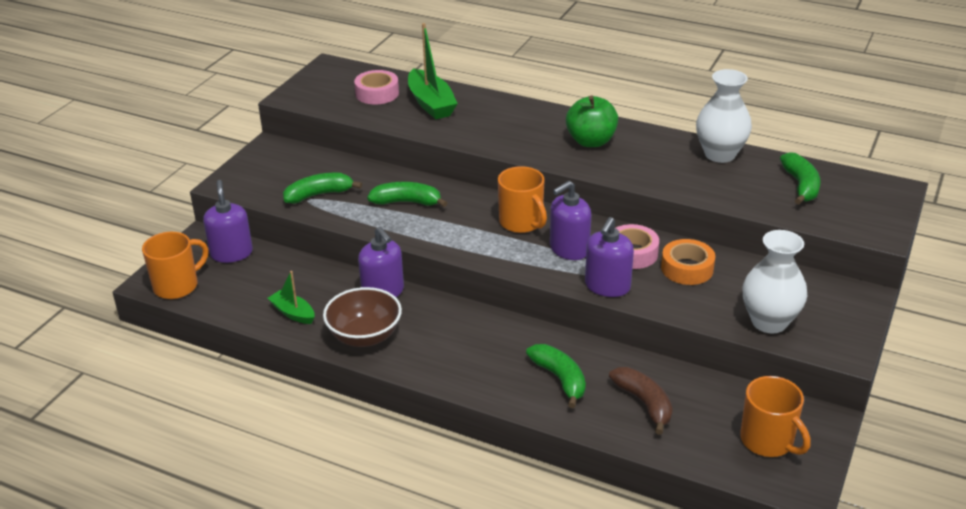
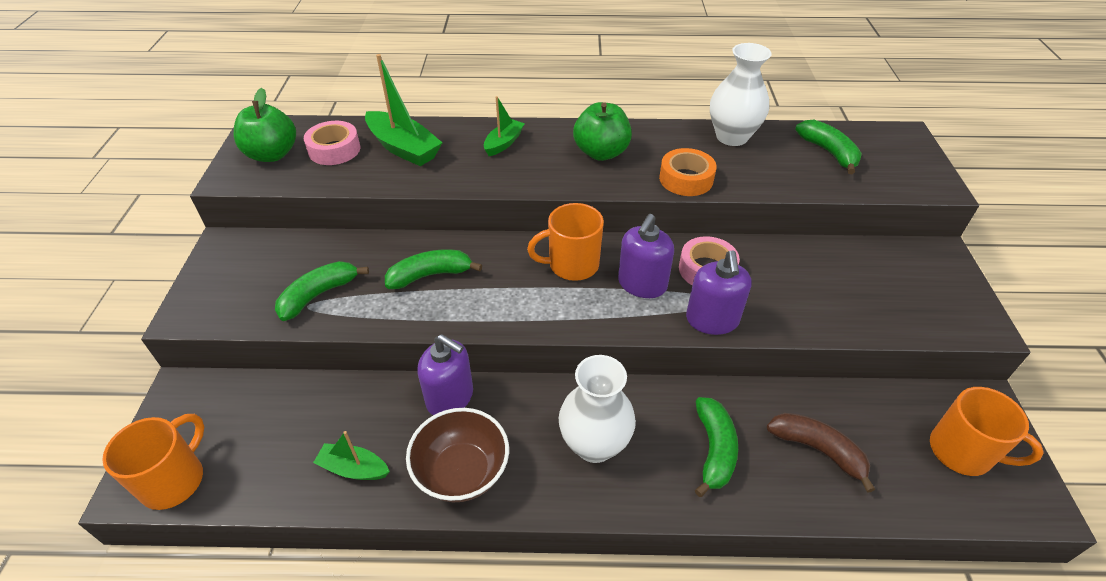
camera: 25 degrees left, 10 degrees up
purple soap dispenser [203,180,253,263] -> none
orange mug [498,166,547,233] -> orange mug turned 135 degrees clockwise [527,203,604,281]
green banana [526,344,586,408] -> green banana turned 60 degrees clockwise [695,397,738,497]
orange tape [661,239,715,285] -> orange tape moved to [659,148,717,196]
white vase [742,230,807,333] -> white vase moved to [559,355,636,463]
none -> green apple [234,88,296,162]
none -> green boat [484,96,525,156]

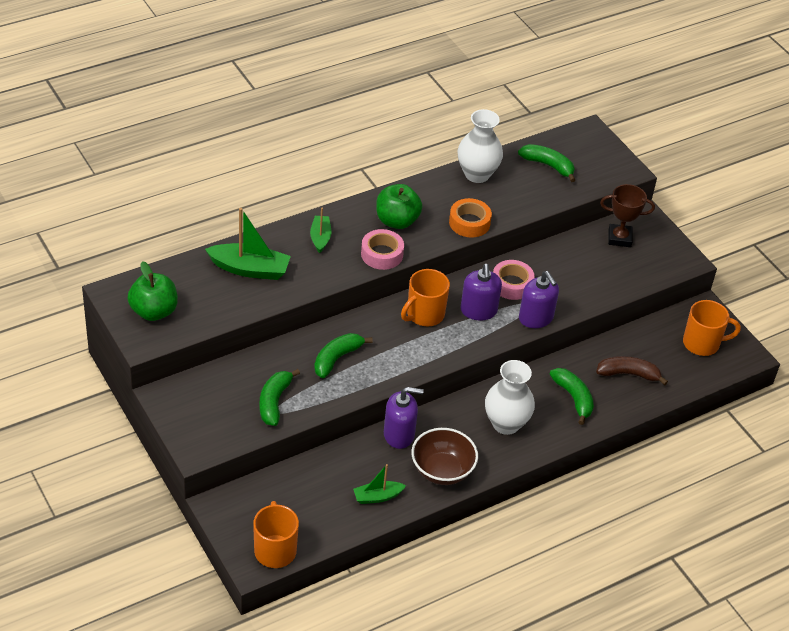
camera: 35 degrees left, 0 degrees up
pink tape [304,121,360,165] -> pink tape moved to [361,229,404,270]
none -> brown trophy [600,184,655,247]

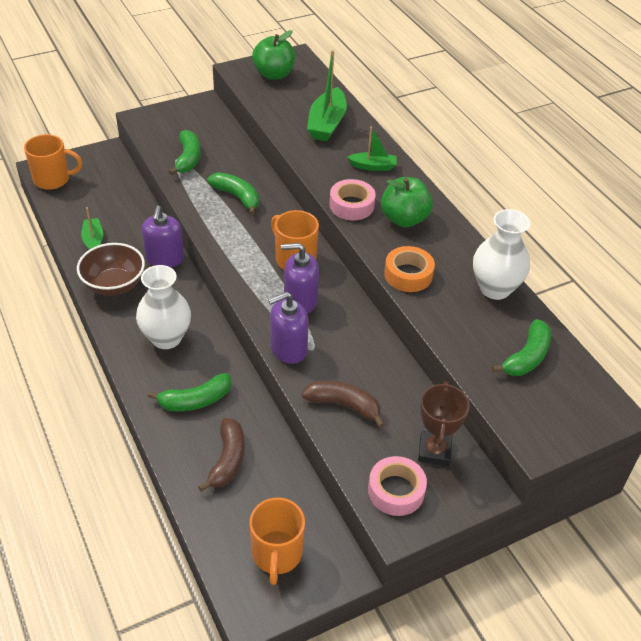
camera: 95 degrees right, 0 degrees up
green banana [259,369,300,426] -> green banana turned 75 degrees clockwise [168,130,200,175]
pink tape [493,260,535,300] -> pink tape moved to [368,456,427,516]
none -> brown banana [302,380,385,428]

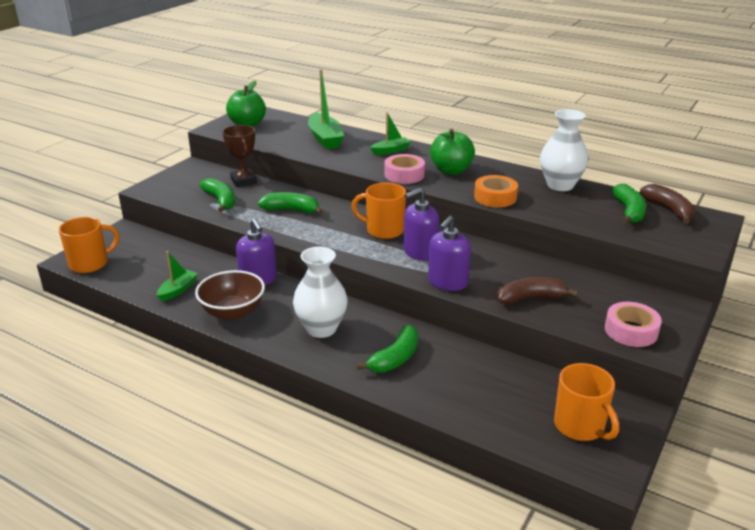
camera: 30 degrees left, 15 degrees down
green boat [81,207,103,250] -> green boat turned 75 degrees clockwise [157,251,198,301]
brown banana [198,418,245,492] -> brown banana moved to [640,184,695,224]
brown trophy [418,381,470,466] -> brown trophy moved to [222,125,257,187]

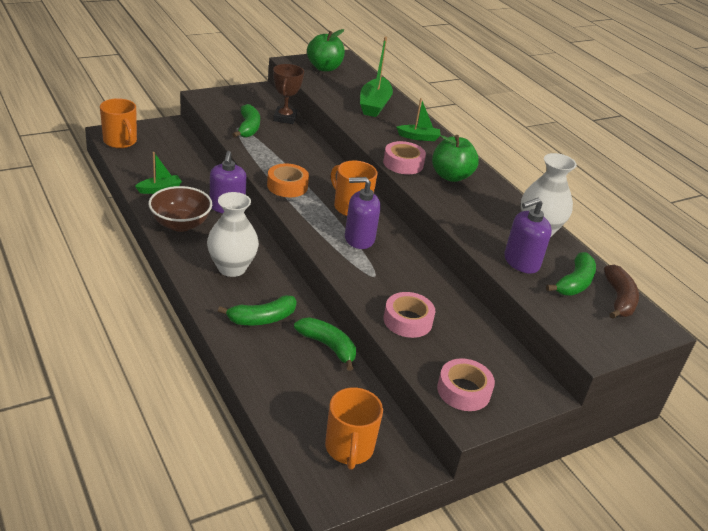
camera: 25 degrees right, 5 degrees up
orange mug [59,217,119,273] -> orange mug turned 60 degrees clockwise [100,98,137,148]
green banana [258,192,323,214] -> green banana moved to [294,317,356,371]
purple soap dispenser [428,216,471,291] -> purple soap dispenser moved to [504,198,552,273]
orange tape [474,175,518,207] -> orange tape moved to [267,164,309,197]
brown banana [497,277,579,304] -> pink tape [384,292,435,338]

